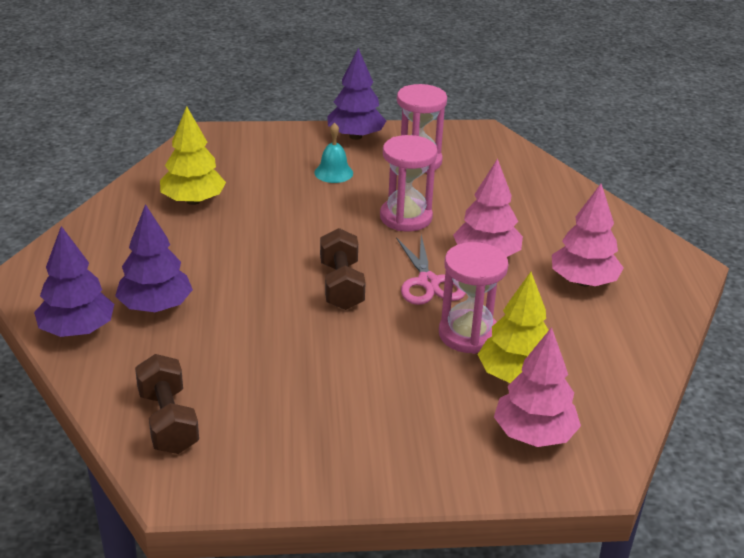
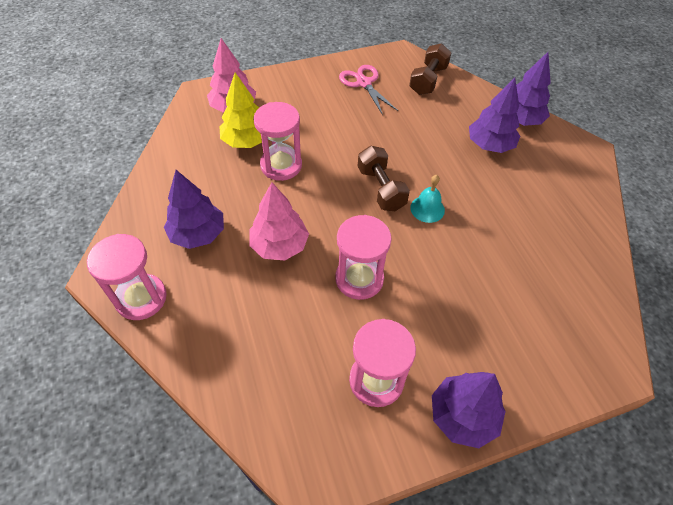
camera: 165 degrees right, 20 degrees up
brown dumbbell [135,354,199,454] -> brown dumbbell turned 60 degrees clockwise [409,43,451,95]
yellow tree [160,106,226,205] -> none
turquoise bell [314,123,353,183] -> turquoise bell moved to [410,175,445,223]
pink scissors [396,235,466,305] -> pink scissors moved to [339,65,398,115]
pink tree [552,184,624,286] -> purple tree [164,170,224,249]
none -> pink hourglass [87,234,167,320]

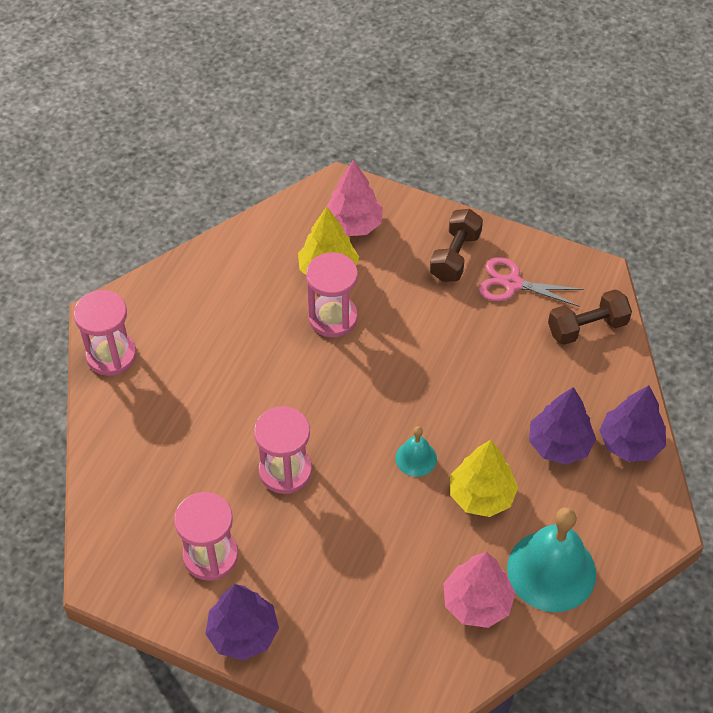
camera: 45 degrees right, 0 degrees up
purple tree [164,170,224,249] -> none
pink tree [249,182,309,260] -> pink tree moved to [443,552,515,628]
pink scissors [339,65,398,115] -> pink scissors turned 90 degrees counterclockwise [479,257,583,307]
brown dumbbell [357,145,410,211] -> brown dumbbell moved to [430,209,483,282]
none -> yellow tree [450,440,518,517]
none -> turquoise bell [507,507,596,612]

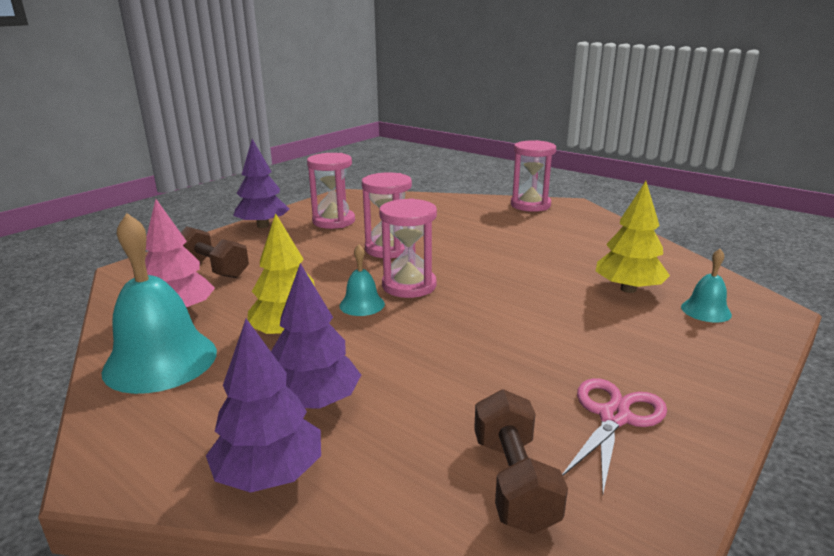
camera: 105 degrees right, 30 degrees down
pink hourglass [306,252,358,337] -> pink hourglass moved to [379,198,437,298]
pink tree [326,160,383,236] -> turquoise bell [681,249,732,323]
brown dumbbell [430,209,483,282] -> brown dumbbell moved to [181,226,249,278]

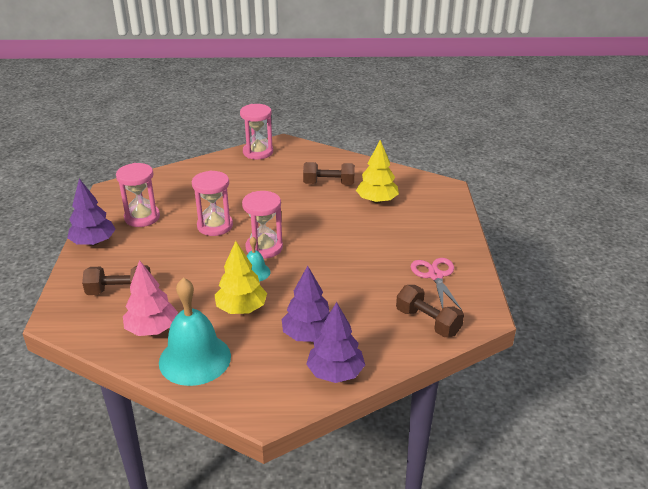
camera: 40 degrees left, 10 degrees up
turquoise bell [681,249,732,323] -> none
none -> brown dumbbell [303,162,355,185]

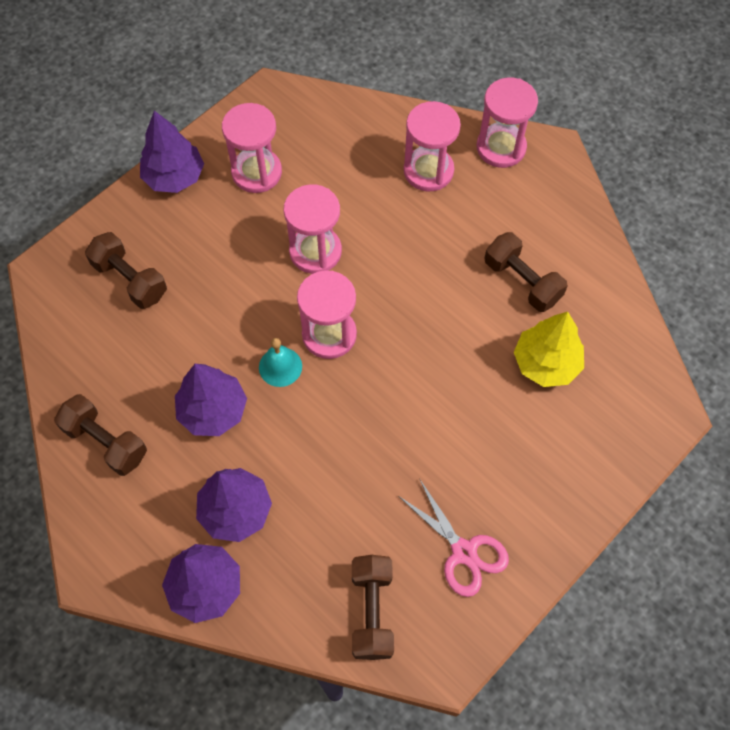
camera: 45 degrees right, 30 degrees up
pink tree [123,260,178,336] -> none
turquoise bell [159,278,231,386] -> brown dumbbell [54,394,147,476]
yellow tree [215,241,267,314] -> purple tree [175,364,247,436]
pink scissors [411,258,462,310] -> pink scissors turned 105 degrees clockwise [400,478,509,597]
none -> pink hourglass [404,101,461,192]

